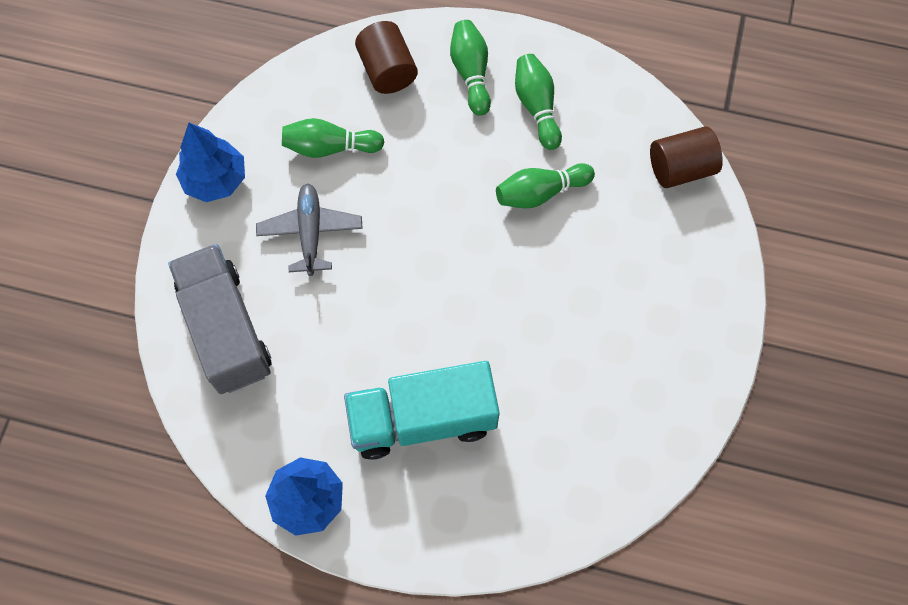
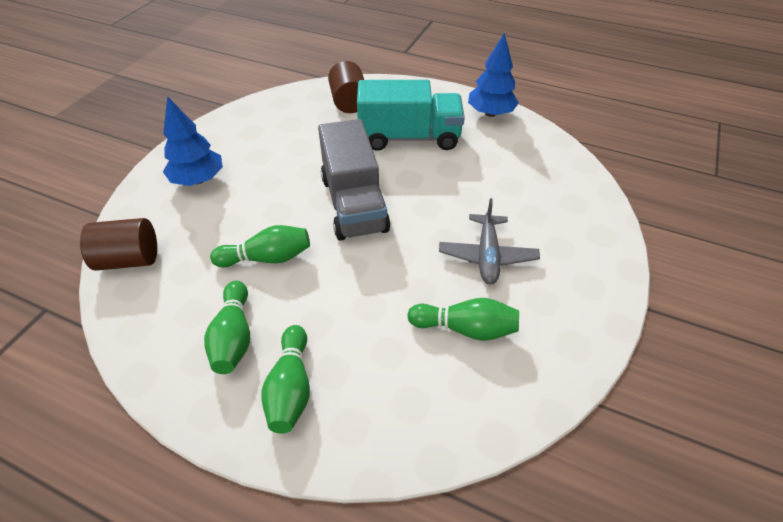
camera: 170 degrees left, 20 degrees down
grey truck [168,244,272,394] -> grey truck moved to [318,119,390,241]
blue tree [176,123,245,202] -> blue tree moved to [163,96,223,186]
brown cylinder [355,21,418,94] -> brown cylinder moved to [328,61,364,113]

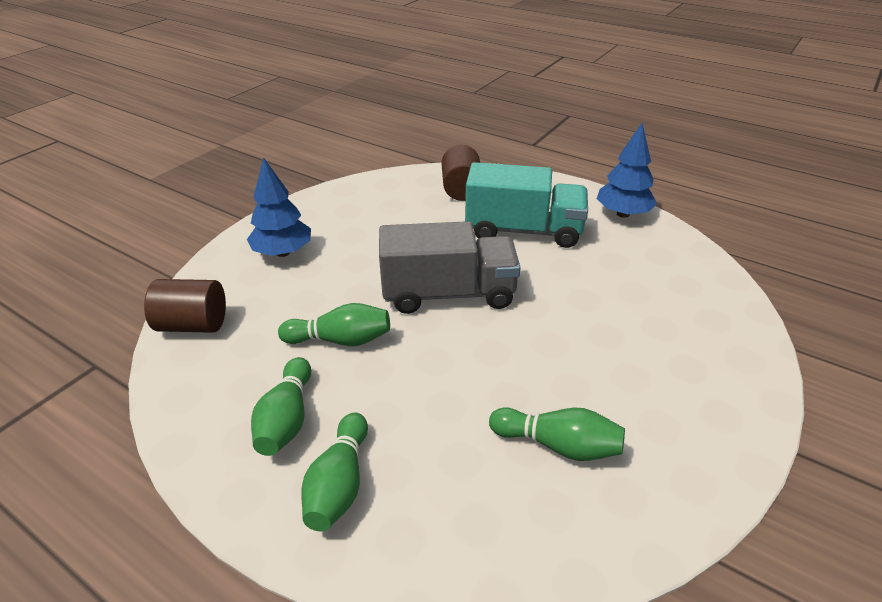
camera: 10 degrees right, 10 degrees down
grey truck [318,119,390,241] -> grey truck turned 90 degrees counterclockwise [379,221,521,314]
grey plane [439,198,540,284] -> none

